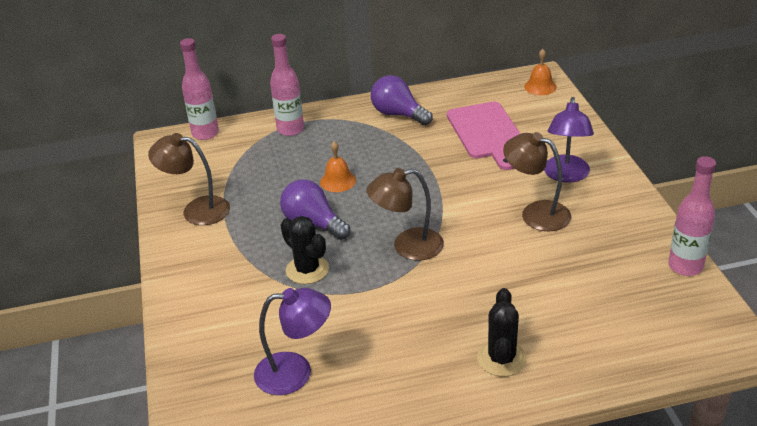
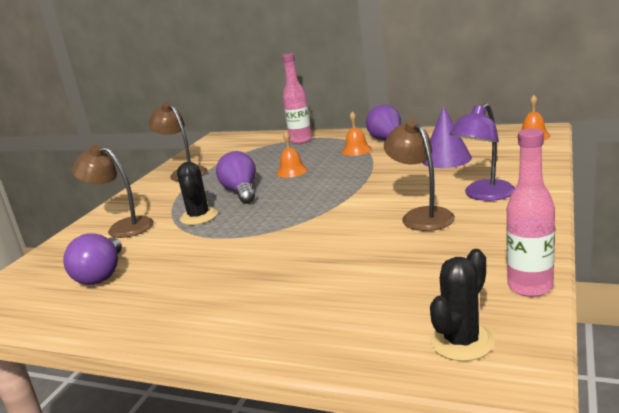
camera: 35 degrees right, 15 degrees down
pink bottle [180,38,219,140] -> none
purple lamp [254,288,331,395] -> purple light bulb [63,234,122,285]
brown lamp [366,168,444,261] -> brown lamp moved to [71,145,154,238]
pink cutting board [447,102,521,170] -> purple cone [422,106,472,168]
black cactus [477,288,527,377] -> black cactus moved to [430,249,495,361]
none -> orange bell [342,112,372,156]

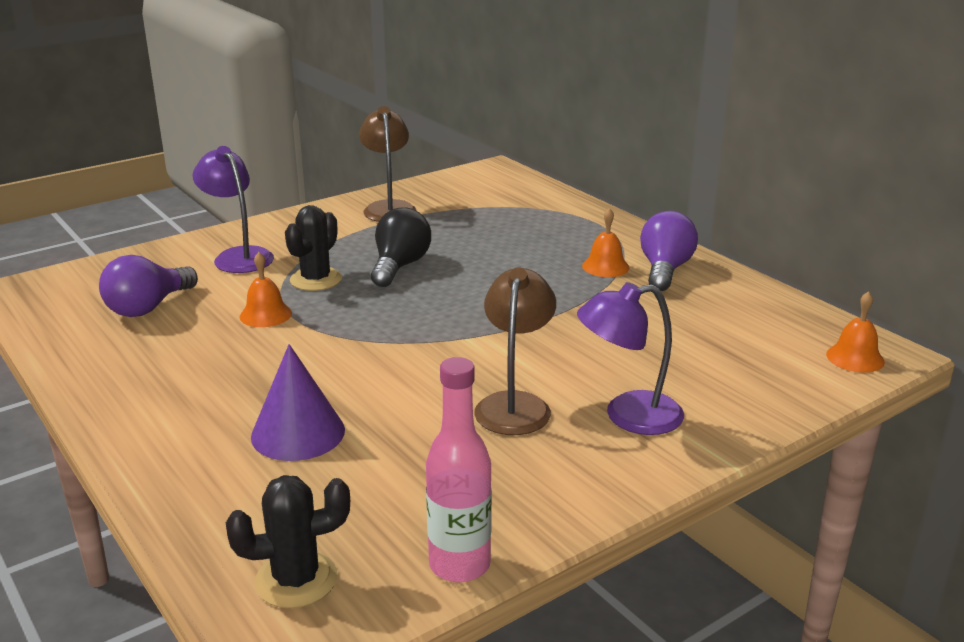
camera: 30 degrees right, 5 degrees up
brown lamp [71,145,154,238] -> purple lamp [193,146,274,273]
purple light bulb [216,151,256,204] -> black light bulb [371,208,431,287]
orange bell [277,131,308,178] -> orange bell moved to [240,252,292,327]
pink bottle [282,53,312,144] -> none
purple cone [422,106,472,168] -> purple cone moved to [251,344,345,461]

